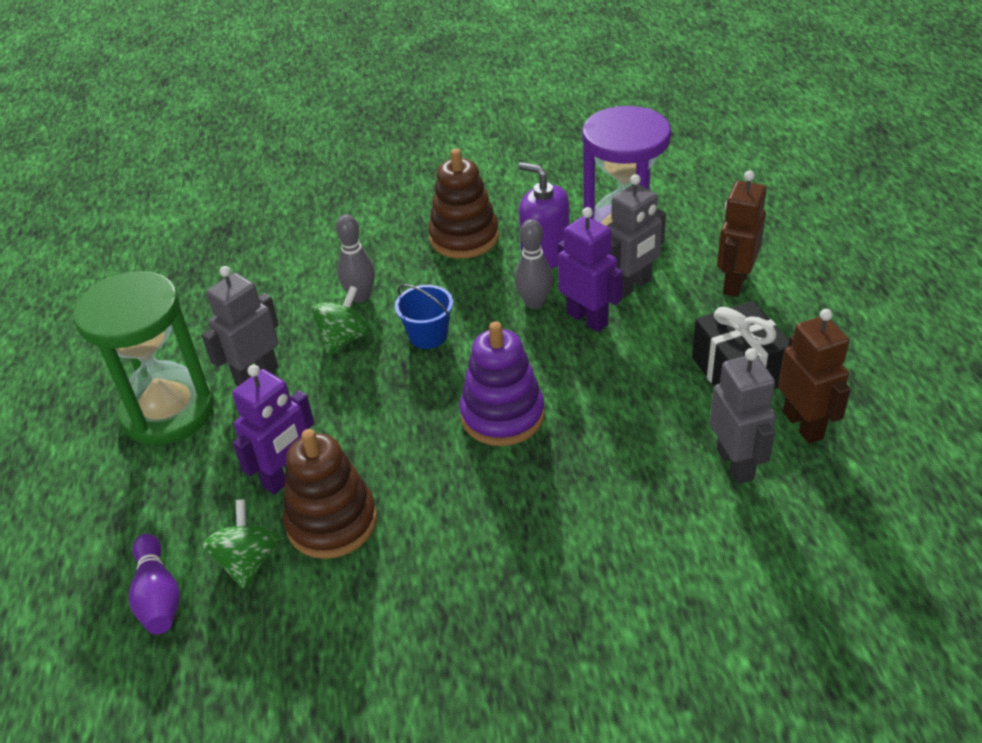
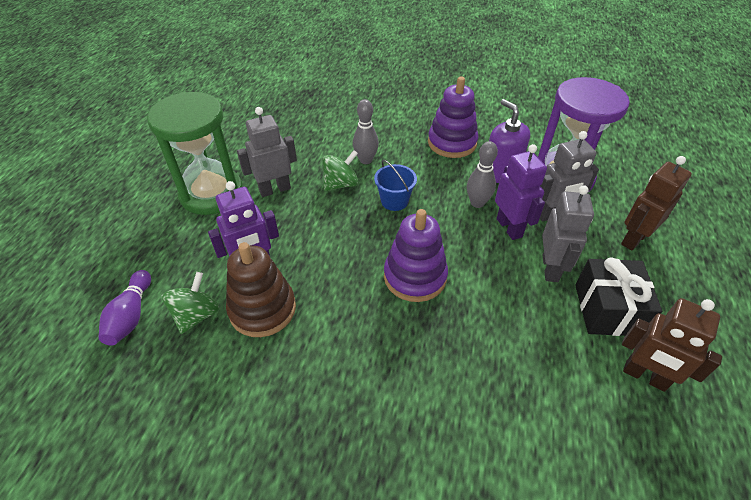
camera: 20 degrees right, 5 degrees up
brown stacking toy [428,148,499,259] -> purple stacking toy [428,77,478,158]
grey robot [710,348,776,484] -> grey robot moved to [542,185,594,282]
brown robot [778,309,851,444] -> brown robot turned 120 degrees clockwise [622,298,722,392]

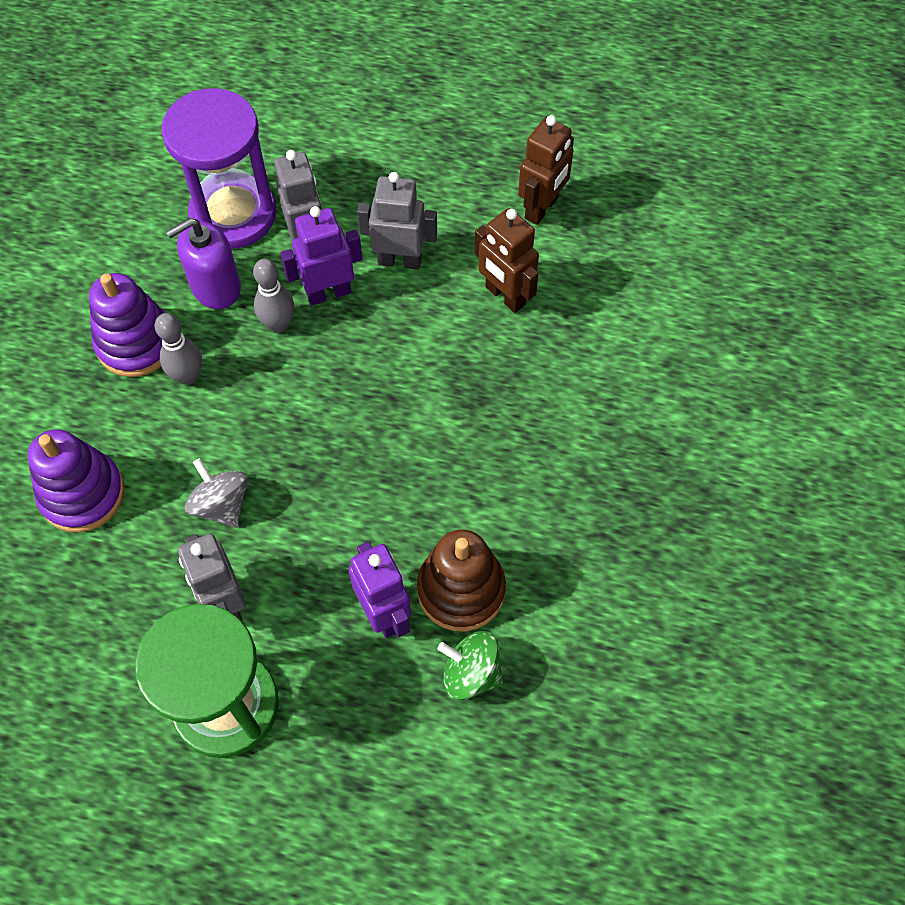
camera: 90 degrees left, 15 degrees up
purple bowling pin [99,270,151,346] -> none
green spinning top [322,150,358,191] -> grey spinning top [185,458,248,528]
grey bowling pin [353,99,379,164] -> grey bowling pin moved to [155,313,202,385]
blue bucket [374,160,417,211] -> none
purple stacking toy [384,209,448,302] -> purple stacking toy moved to [28,429,125,533]
black gift [575,257,662,336] -> none
brown robot [621,156,692,251] -> brown robot moved to [474,208,539,313]

